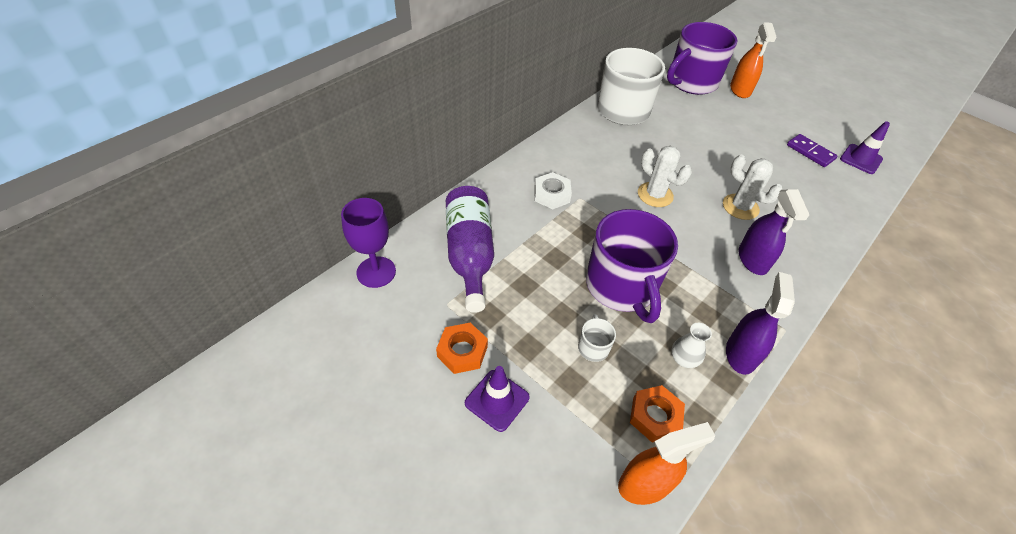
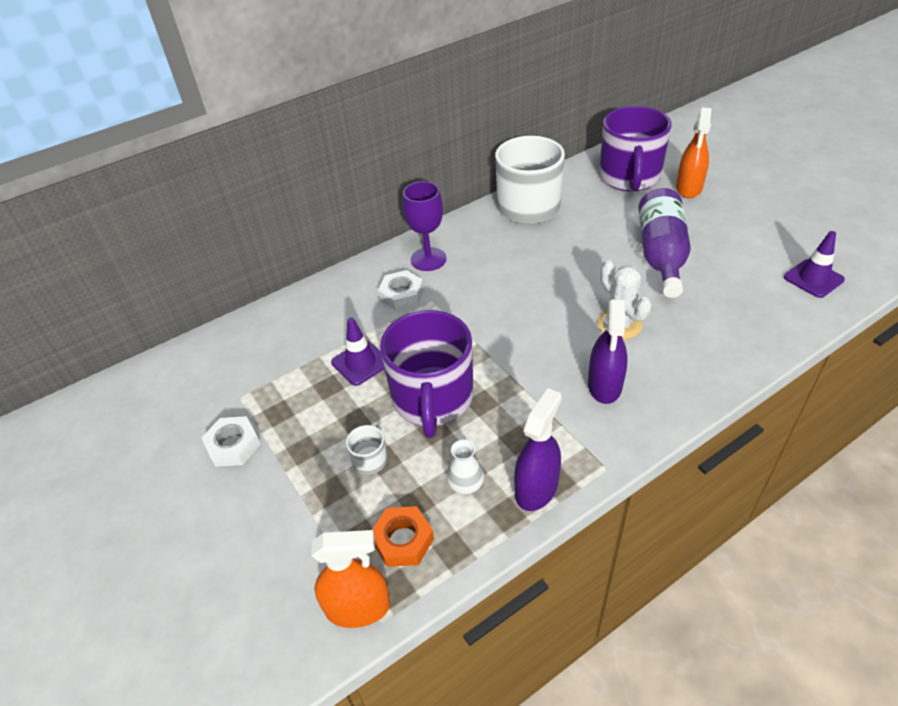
camera: 20 degrees right, 5 degrees down
purple goblet [341,198,396,288] -> purple goblet moved to [403,181,446,271]
orange nut [436,323,488,374] -> white nut [202,416,261,467]
purple bottle [446,186,494,313] -> purple bottle moved to [638,188,691,298]
purple traffic cone [465,366,530,432] -> purple traffic cone moved to [331,317,384,386]
white cactus [638,146,692,207] -> none
purple mug [667,22,738,95] -> purple mug turned 60 degrees counterclockwise [599,106,671,192]
purple domino [787,134,837,167] -> none

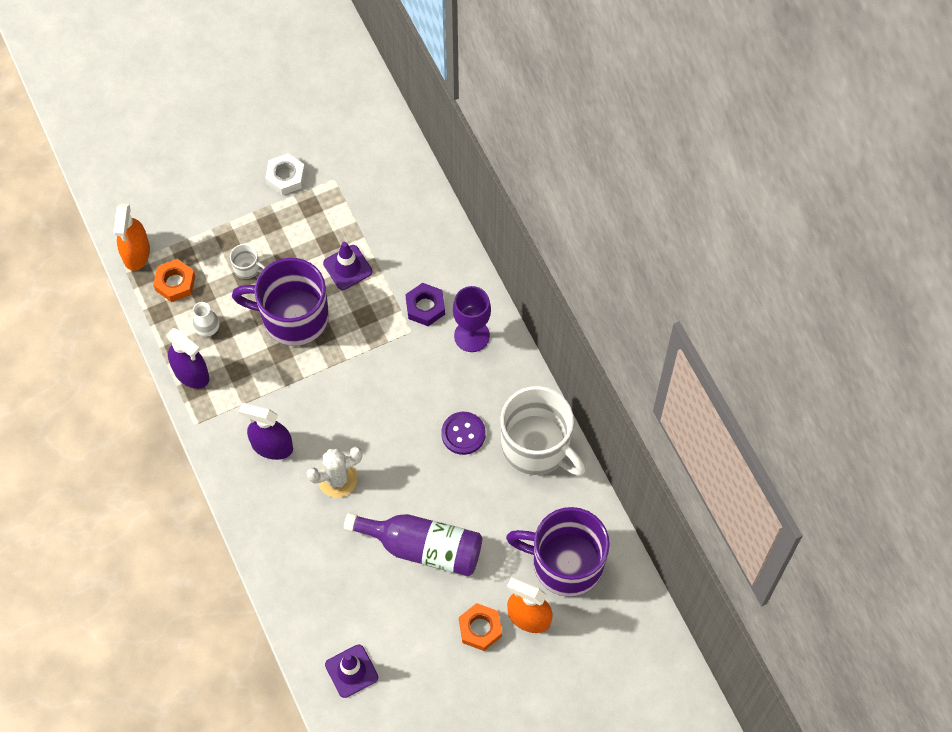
camera: 95 degrees right, 20 degrees up
white nut [378,270,424,310] -> purple nut [405,283,445,326]
none -> purple button [441,412,486,455]
none -> orange nut [459,603,502,651]

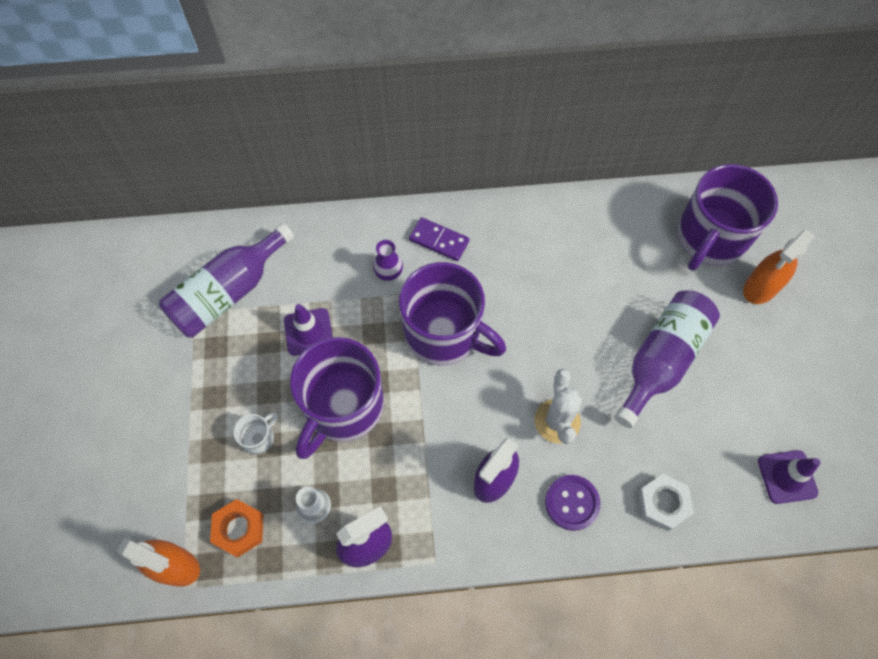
camera: 70 degrees left, 0 degrees up
white nut [265,153,305,195] -> white nut moved to [638,474,694,531]
purple nut [405,283,445,326] -> purple vase [373,240,403,281]
purple button [441,412,486,455] -> purple button moved to [545,475,600,531]
purple goblet [453,286,491,352] -> purple domino [409,217,469,261]
orange nut [459,603,502,651] -> none
white mug [500,386,586,476] -> none
none -> purple bottle [159,223,294,338]
none -> purple mug [399,262,506,365]

